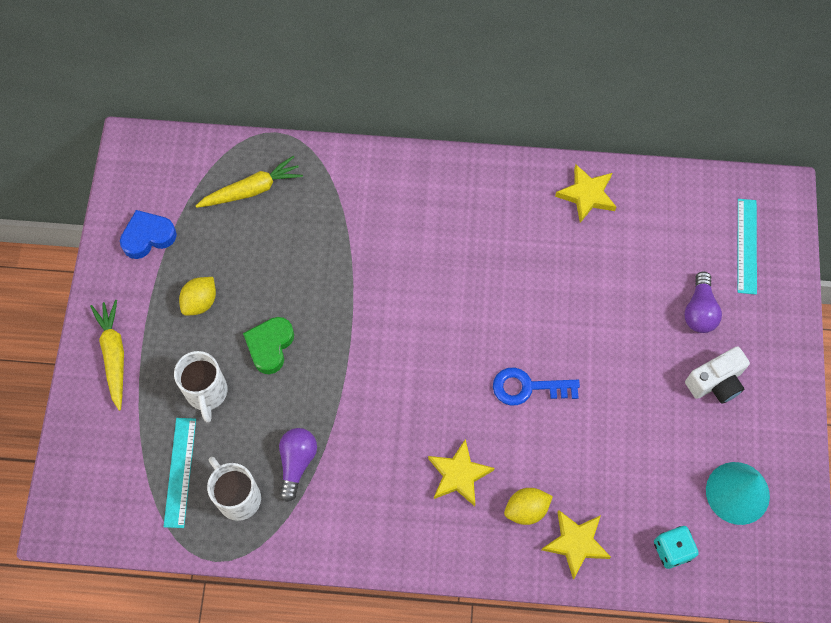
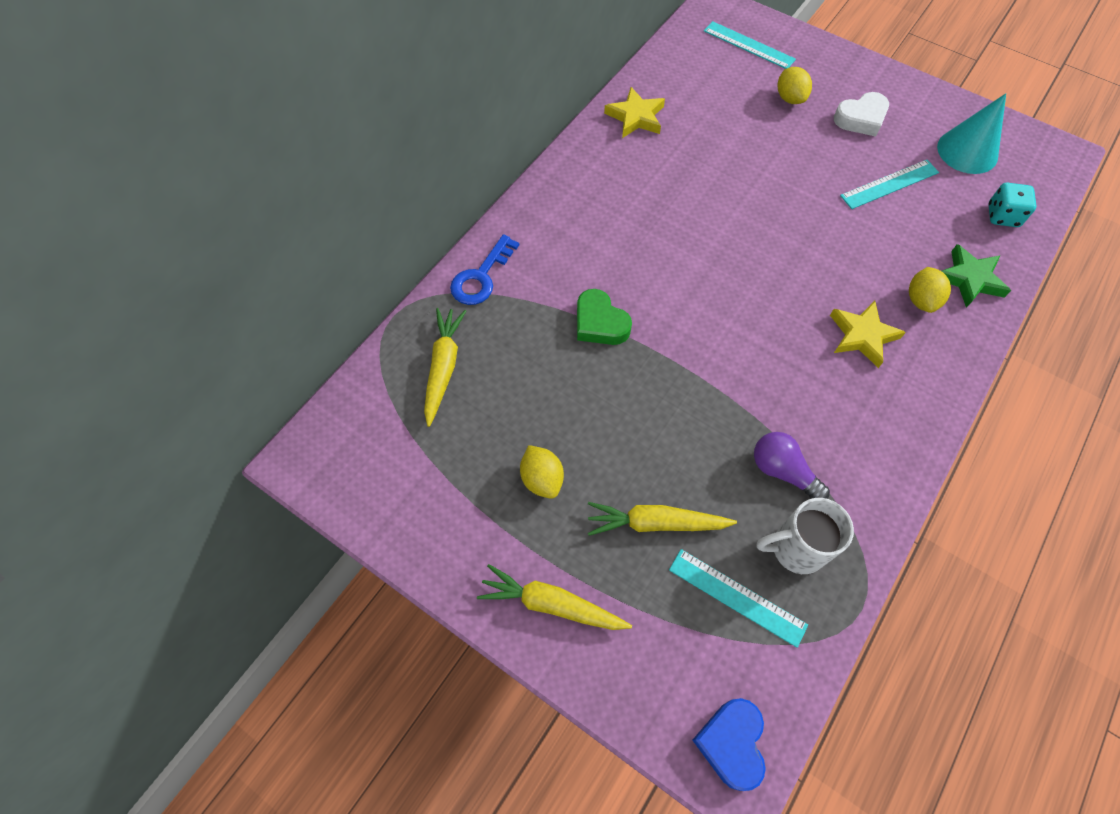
camera: 60 degrees left, 5 degrees down
blue heart [120,210,177,259] -> blue heart moved to [692,698,766,791]
white mug [174,351,228,423] -> yellow carrot [588,502,737,536]
green heart [243,317,294,374] -> green heart moved to [577,289,632,345]
blue key [493,368,580,406] -> blue key moved to [450,234,519,305]
yellow star [541,510,611,579] -> green star [942,244,1011,308]
purple light bulb [684,271,722,333] -> yellow lemon [778,67,812,104]
white camera [685,346,750,404] -> white heart [834,92,889,137]
none -> turquoise ruler [840,160,939,209]

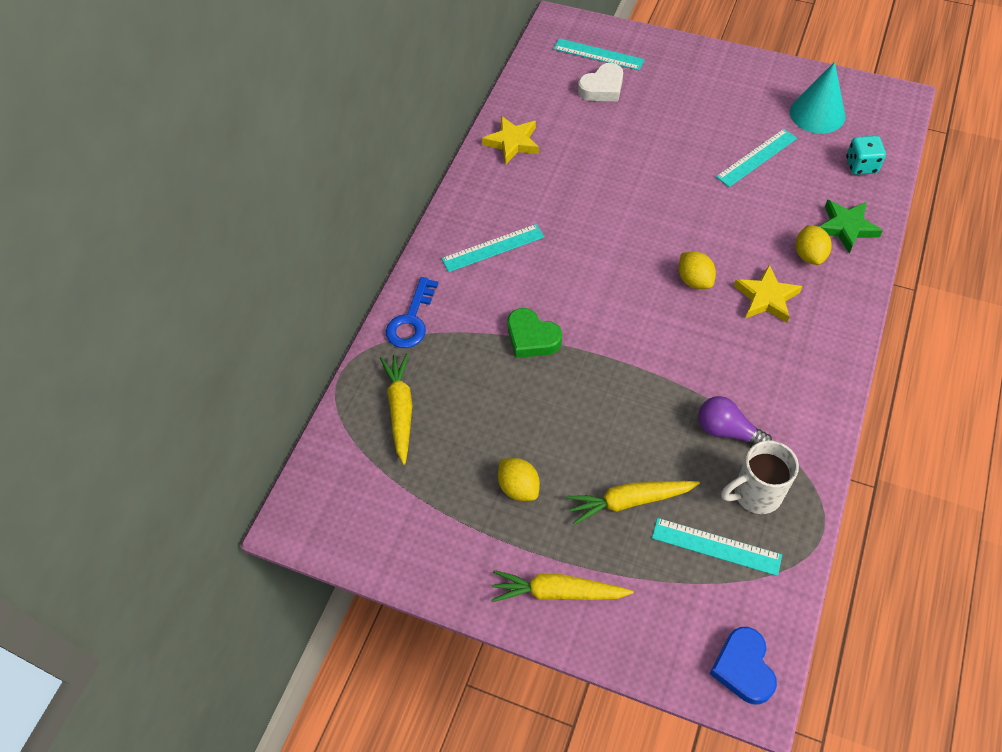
camera: 10 degrees left, 5 degrees down
yellow lemon [778,67,812,104] -> yellow lemon moved to [678,251,716,289]
white heart [834,92,889,137] -> white heart moved to [578,63,623,101]
none -> turquoise ruler [442,224,544,272]

